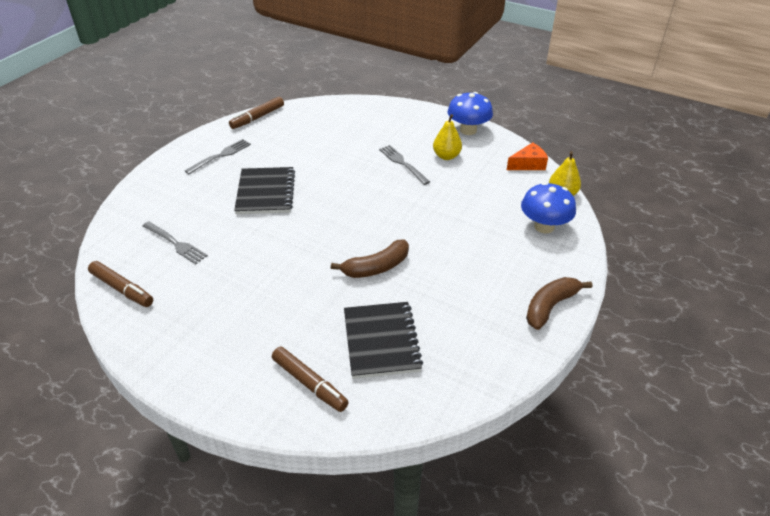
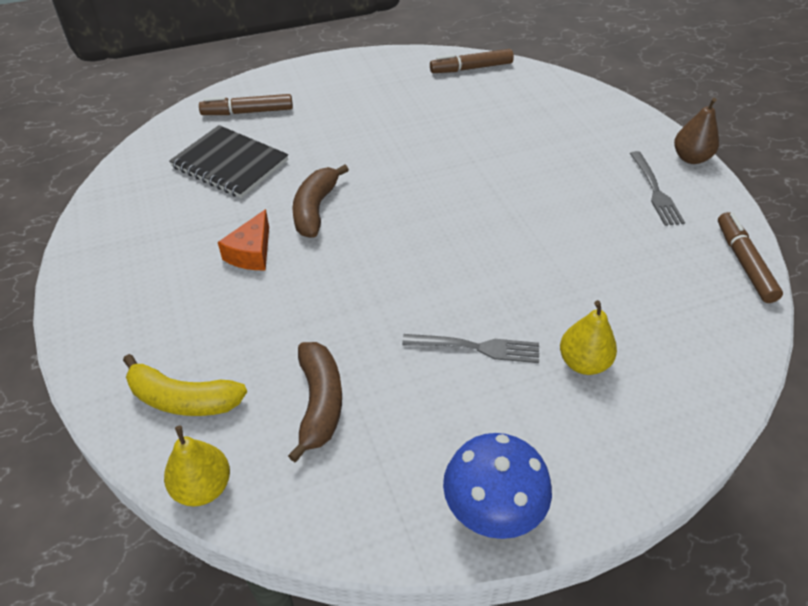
camera: 130 degrees right, 5 degrees up
grey fork [142,221,208,264] -> none
black notebook [234,167,295,214] -> none
yellow pear [433,114,462,160] -> yellow pear moved to [560,300,617,375]
orange cheese [507,142,548,170] -> orange cheese moved to [218,209,269,270]
blue mushroom [521,182,576,233] -> yellow banana [123,354,247,416]
brown banana [526,277,592,330] -> brown banana moved to [288,342,342,462]
none -> brown pear [674,98,719,164]

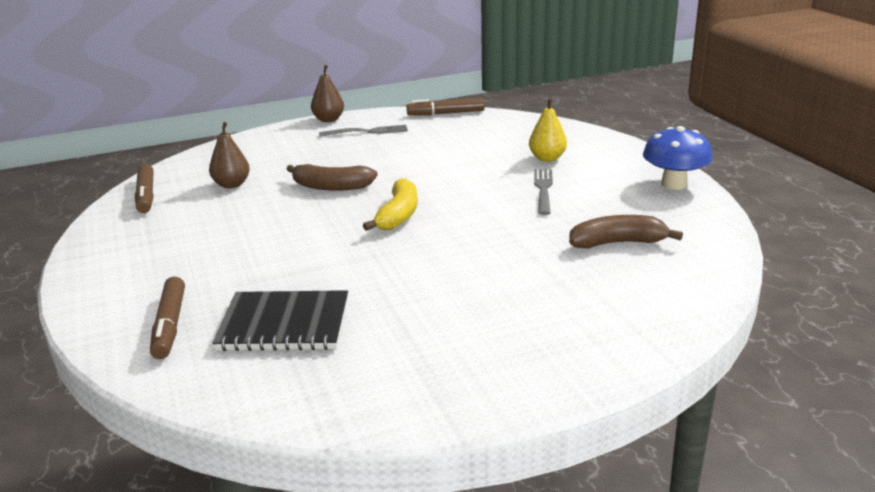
camera: 90 degrees left, 20 degrees down
yellow banana [123,354,247,416] -> yellow banana moved to [363,178,417,231]
yellow pear [164,426,230,507] -> none
black notebook [169,125,288,198] -> black notebook turned 60 degrees clockwise [213,290,348,351]
orange cheese [218,209,269,270] -> none
brown banana [293,165,349,238] -> brown banana moved to [287,164,378,191]
none -> brown pear [209,122,250,188]

